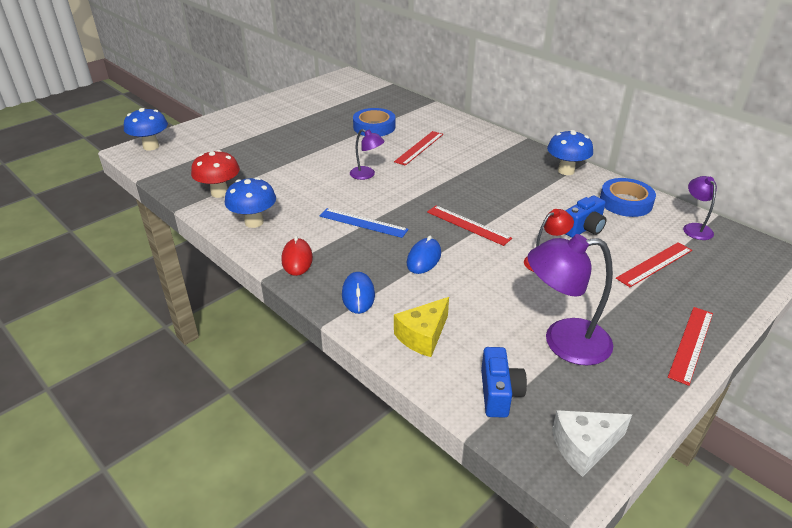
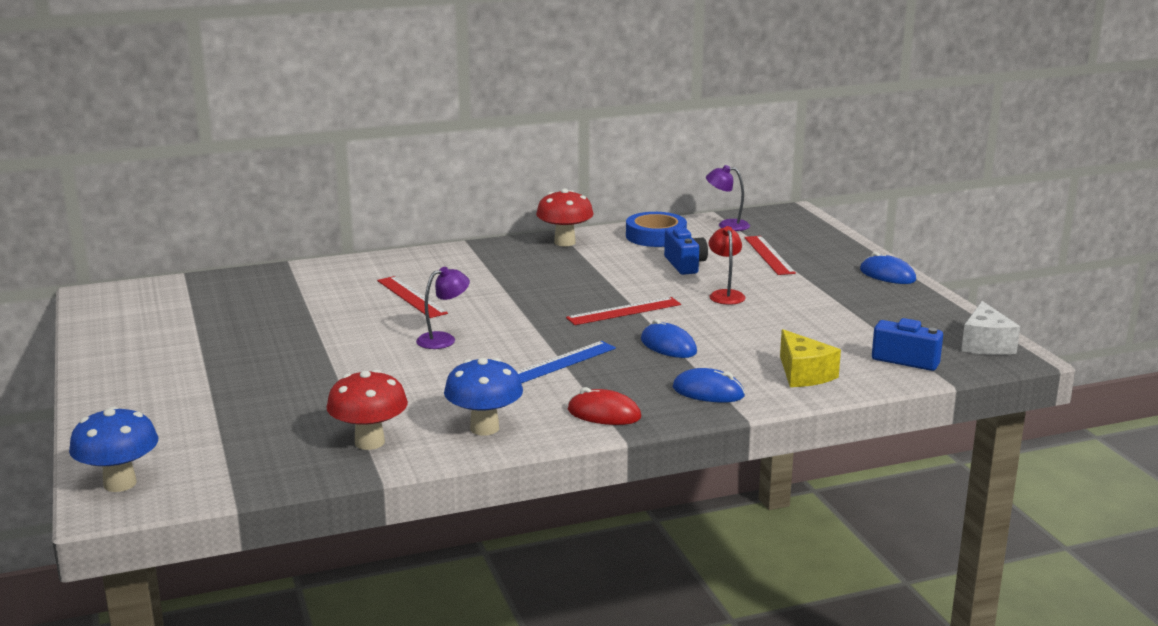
camera: 65 degrees left, 15 degrees down
blue tape [353,108,395,136] -> none
purple lamp [528,234,613,366] -> none
blue mushroom [547,130,593,175] -> red mushroom [536,189,594,246]
red ruler [668,307,713,386] -> blue mouse [860,252,916,284]

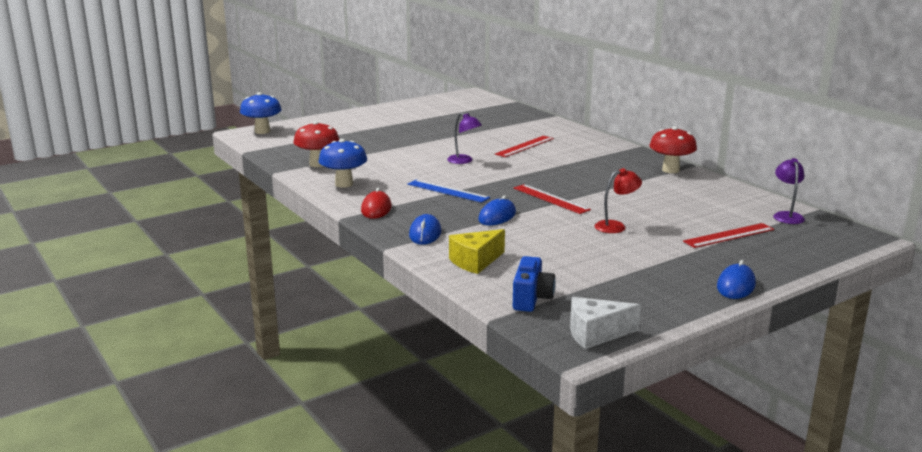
camera: 75 degrees right, 0 degrees up
blue tape [626,212,687,247] -> none
blue camera [664,227,708,275] -> none

